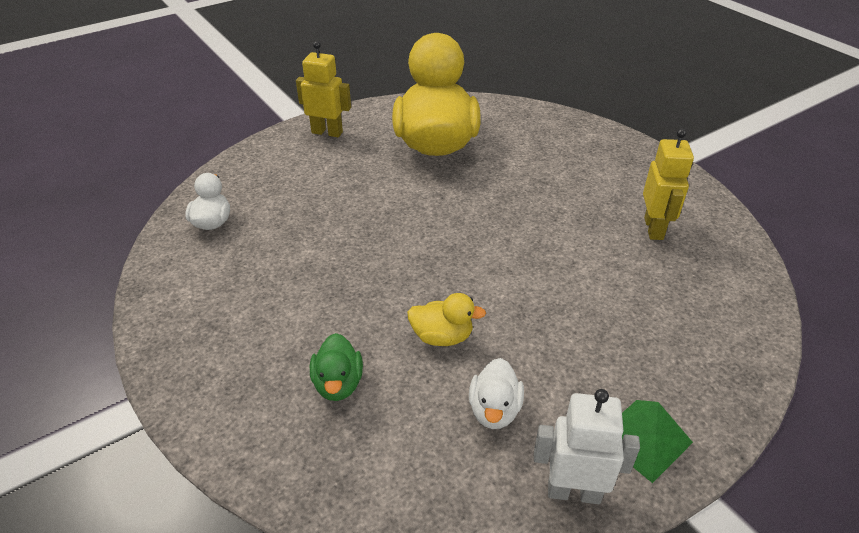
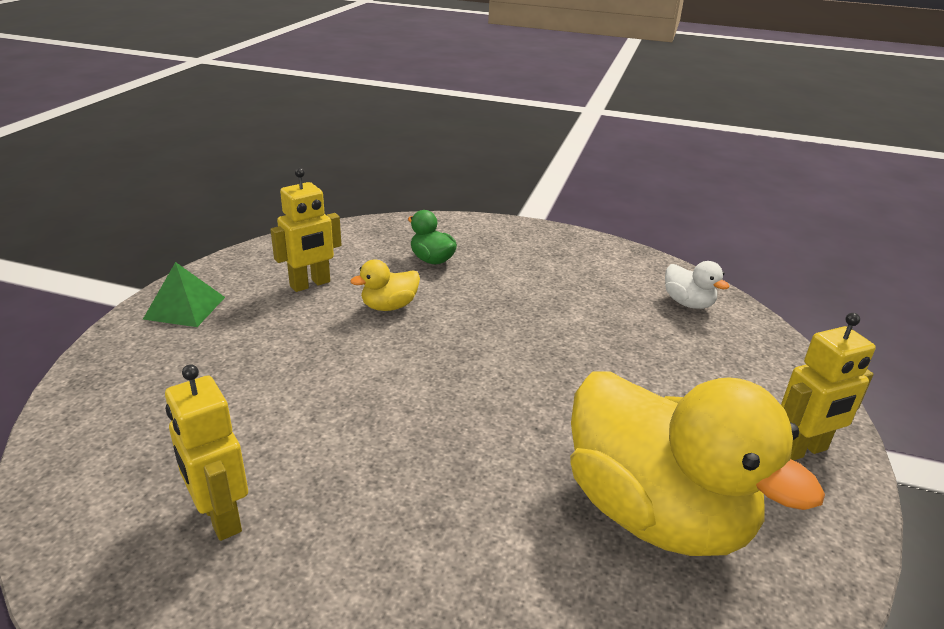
camera: 140 degrees right, 10 degrees down
white duck [469,358,524,429] -> yellow robot [270,168,341,292]
white robot [534,389,640,504] -> none

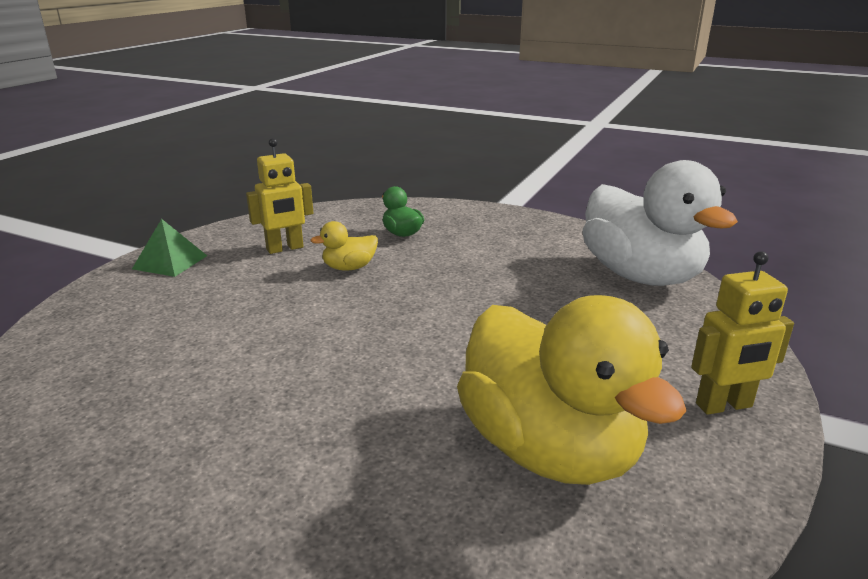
camera: 10 degrees right, 5 degrees down
yellow robot [165,364,248,541] -> none
white duck [665,261,730,309] -> white duck [582,160,738,286], size x2.40

